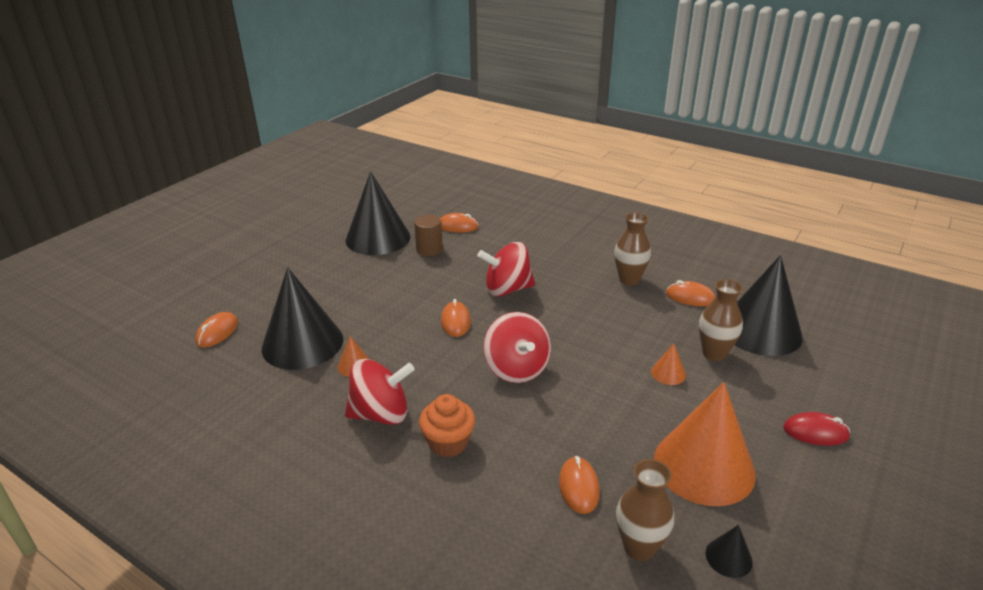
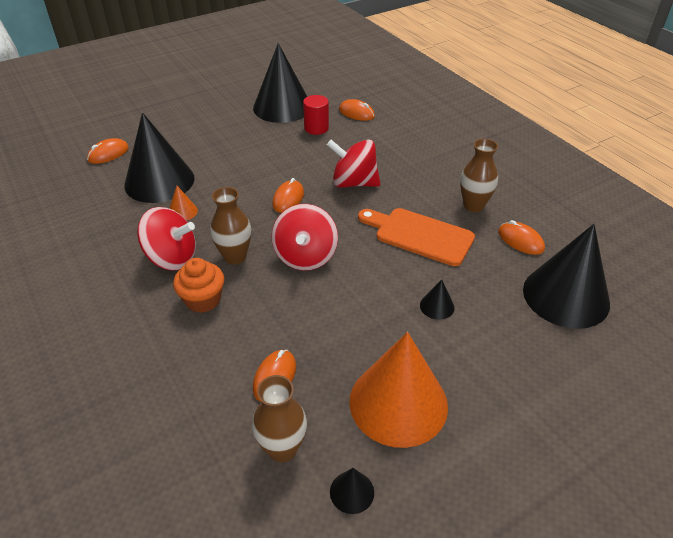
camera: 25 degrees right, 10 degrees up
brown cylinder [414,215,443,256] -> red cylinder [303,95,329,135]
orange cone [651,343,686,385] -> black cone [420,279,454,320]
brown vase [699,279,743,361] -> brown vase moved to [210,187,251,265]
red mouse [783,412,850,446] -> none
none -> orange cutting board [358,208,475,266]

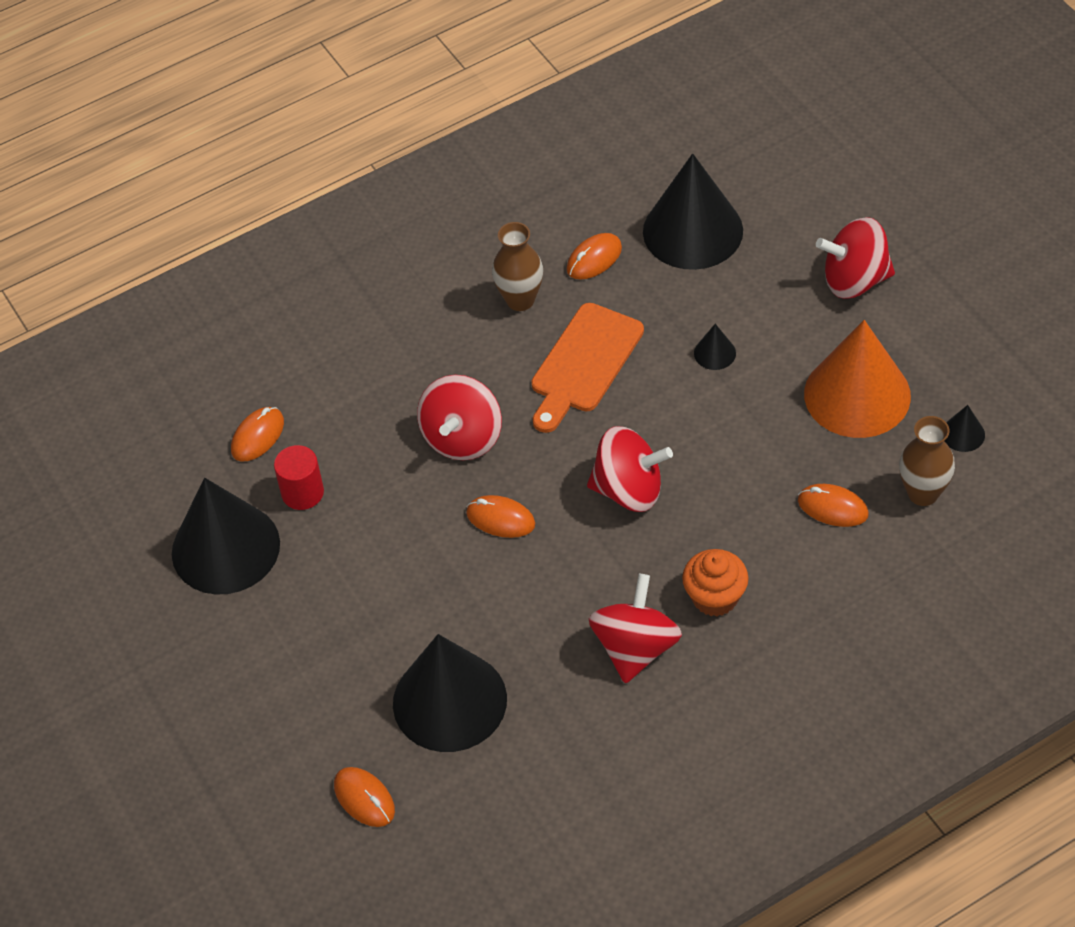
camera: 85 degrees left, 10 degrees up
orange cone [169,186,198,221] -> none
brown vase [210,187,251,265] -> none
none -> red spinning top [816,217,895,299]

